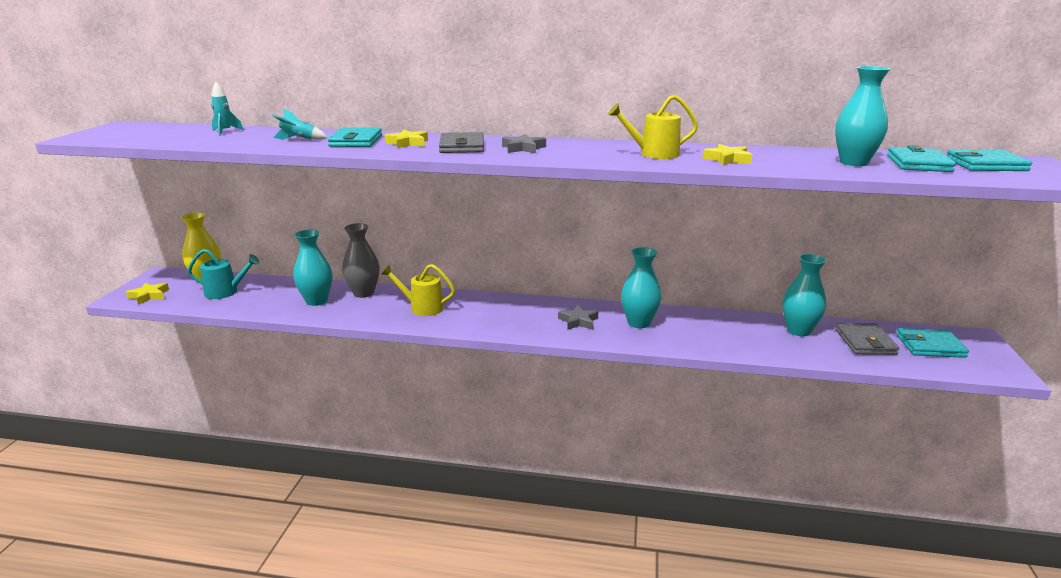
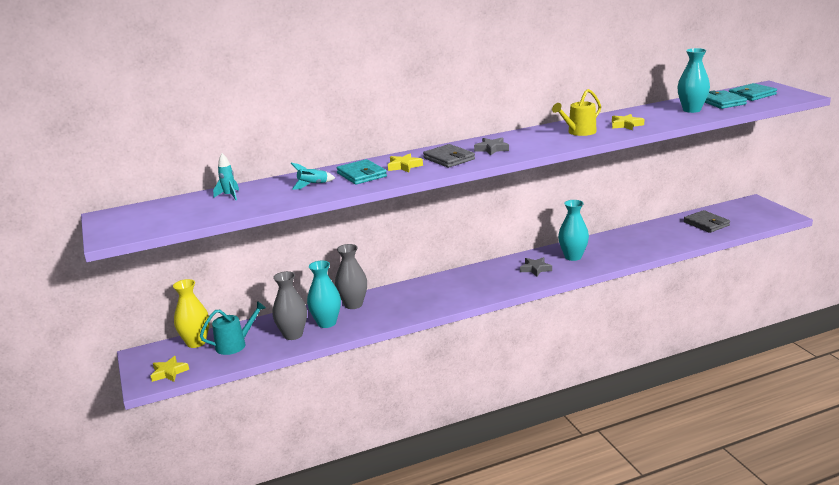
camera: 30 degrees left, 0 degrees up
yellow watering can [381,264,455,316] -> none
turquoise vase [782,254,827,336] -> none
turquoise wallet [896,328,969,358] -> none
none -> grey vase [272,271,307,340]

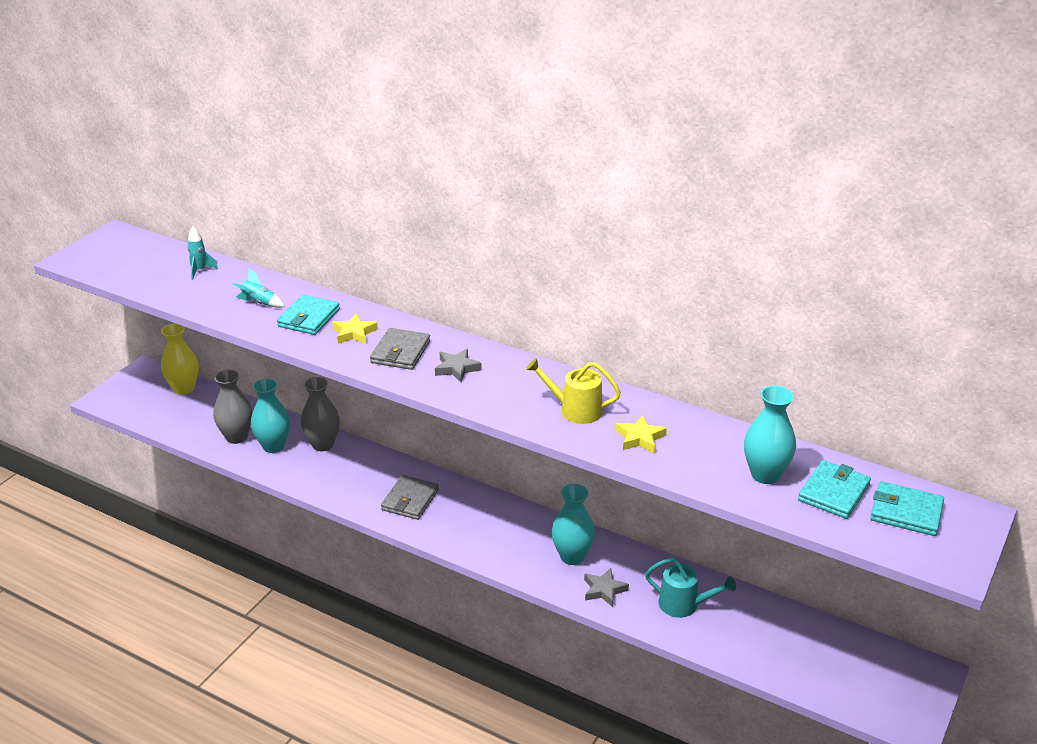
camera: 50 degrees right, 10 degrees up
yellow star [151,356,189,382] -> none
turquoise watering can [200,301,266,355] -> turquoise watering can moved to [645,558,736,618]
grey star [520,257,552,277] -> grey star moved to [584,568,629,607]
grey wallet [684,210,730,233] -> grey wallet moved to [381,475,439,520]

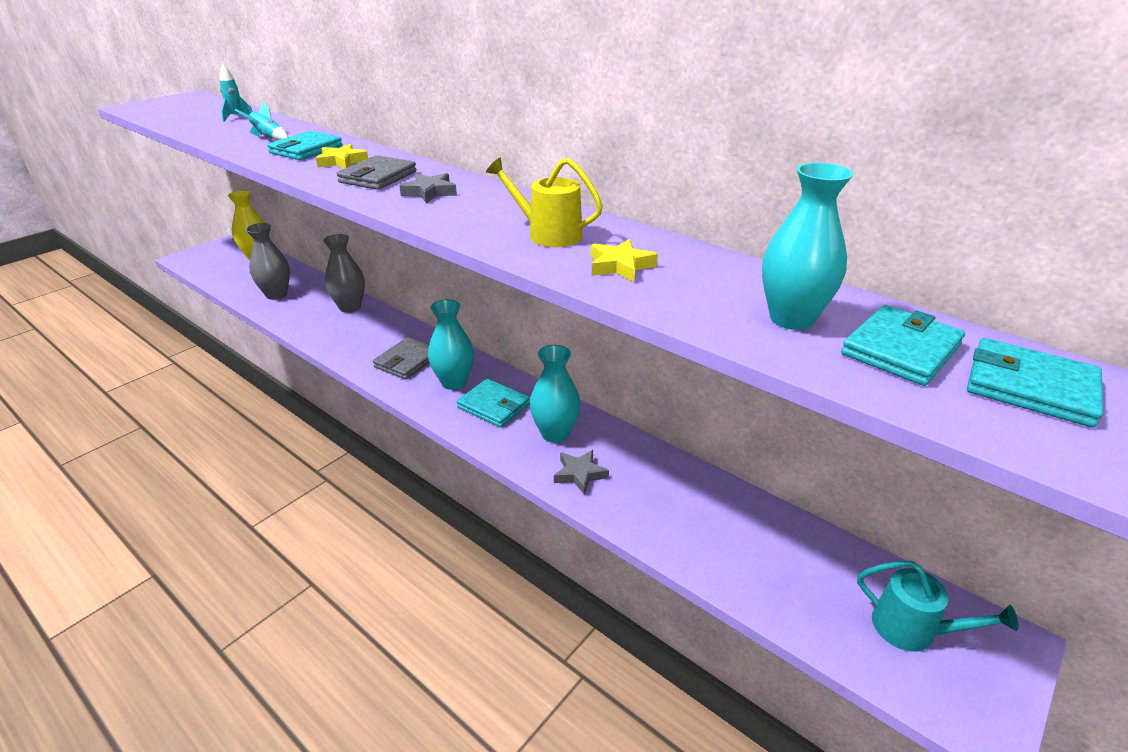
camera: 10 degrees right, 0 degrees up
turquoise vase [251,378,290,453] -> turquoise vase moved to [428,299,474,390]
turquoise watering can [645,558,736,618] -> turquoise watering can moved to [857,561,1018,652]
none -> turquoise wallet [457,379,530,428]

